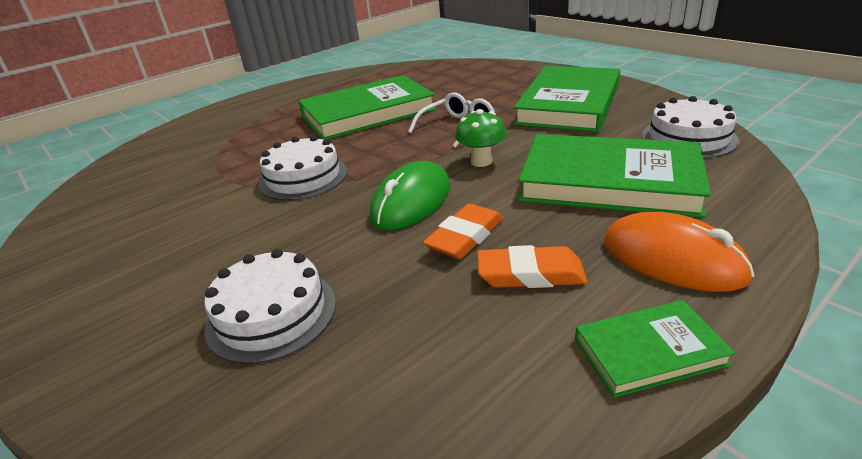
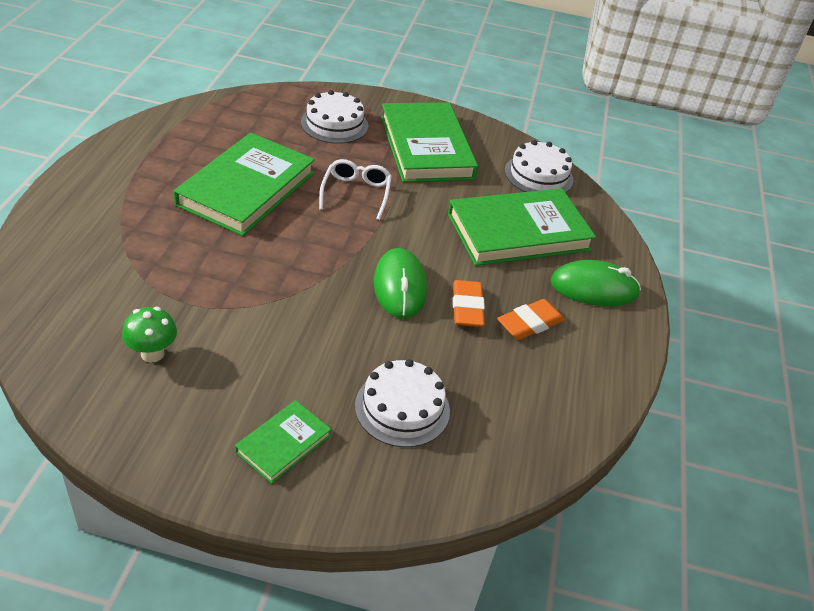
camera: 45 degrees left, 10 degrees up
white cake [258,135,347,201] -> white cake moved to [301,90,368,144]
green mushroom [455,109,506,167] -> green mushroom moved to [122,307,177,363]
green book [575,300,735,398] -> green book moved to [235,400,331,484]
orange mouse [604,212,754,292] -> green mouse [550,260,641,306]

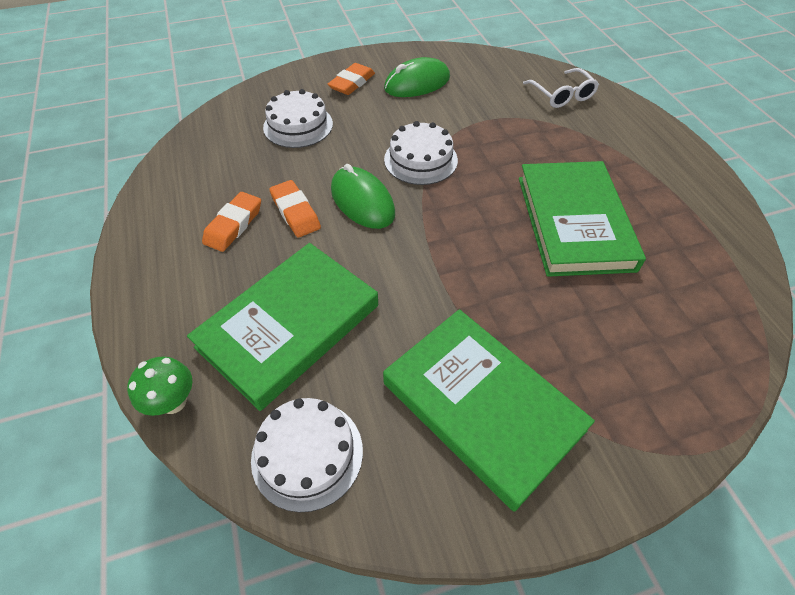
camera: 155 degrees right, 10 degrees up
green mushroom [122,307,177,363] -> green mushroom moved to [127,356,192,416]
green book [235,400,331,484] -> orange eraser [328,63,375,95]
white cake [301,90,368,144] -> white cake moved to [384,121,458,185]
white glasses [319,159,392,220] -> white glasses moved to [523,68,599,108]
green mouse [550,260,641,306] -> green mouse moved to [384,57,450,97]

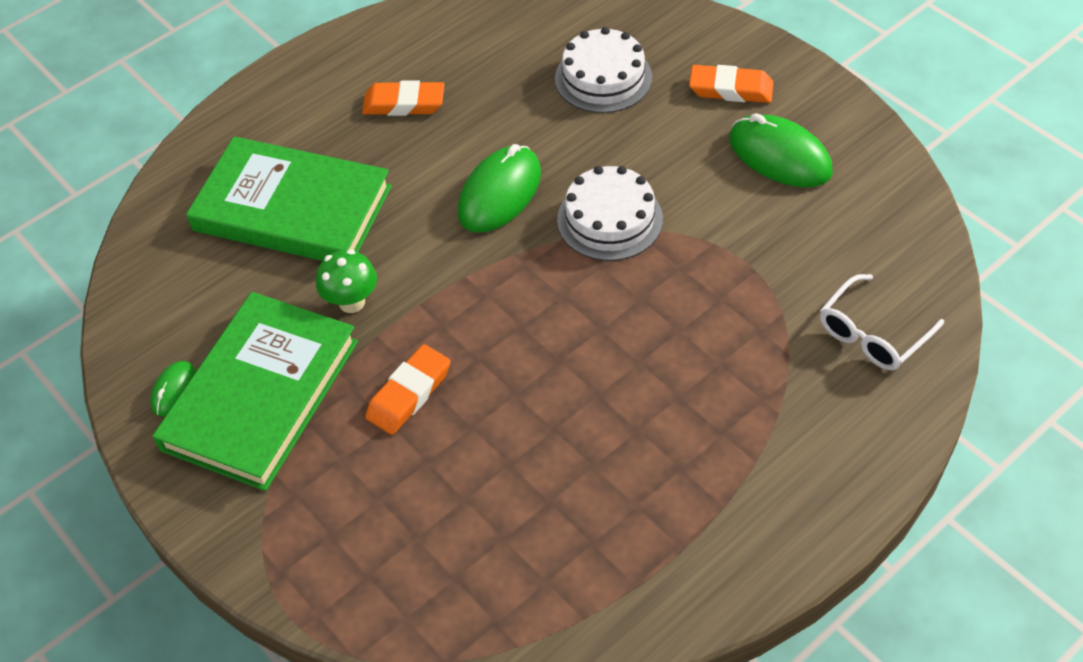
camera: 70 degrees right, 0 degrees up
green mushroom [127,356,192,416] -> green mushroom moved to [316,249,377,313]
white cake [251,398,363,512] -> none
orange eraser [269,180,321,237] -> orange eraser moved to [365,344,451,435]
green book [519,161,646,277] -> none
none -> green mouse [150,361,196,416]

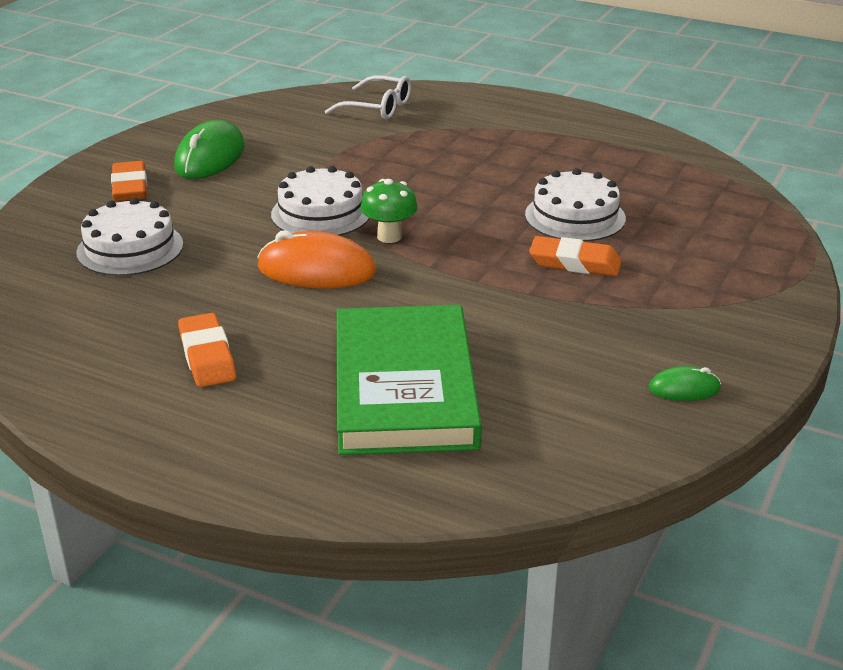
camera: 115 degrees left, 20 degrees down
green book [153,292,358,491] -> none
green mushroom [316,249,377,313] -> green mushroom moved to [360,179,418,243]
green mouse [458,144,541,233] -> orange mouse [257,230,376,288]
none -> white cake [525,168,626,241]

